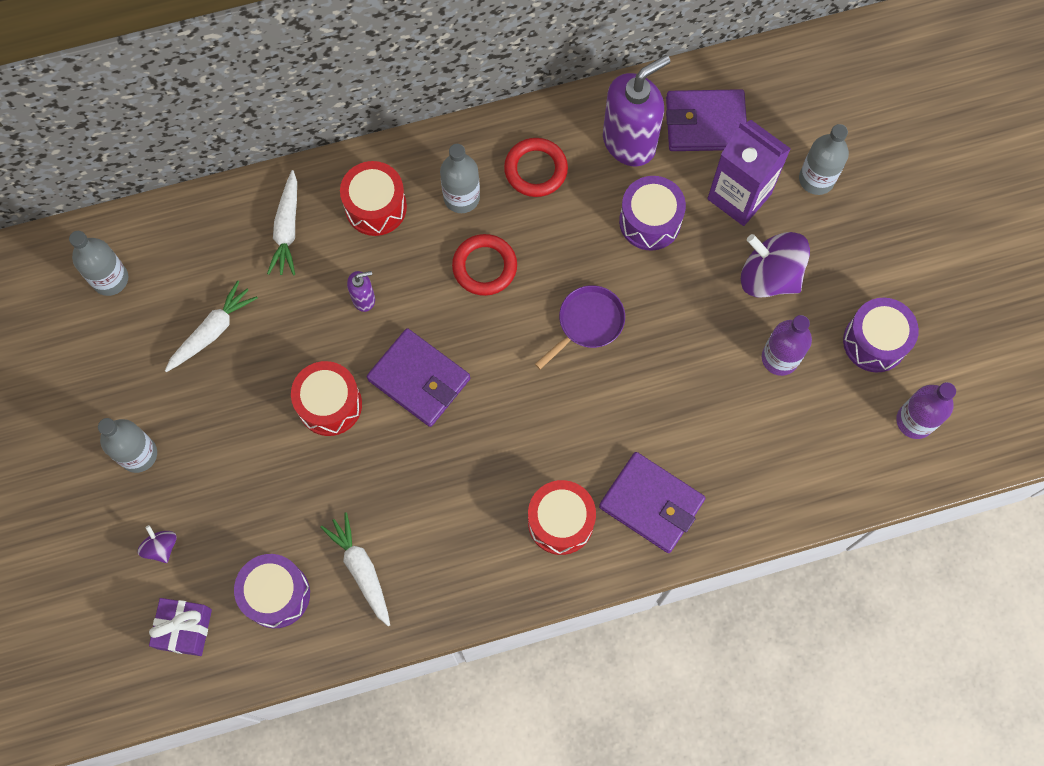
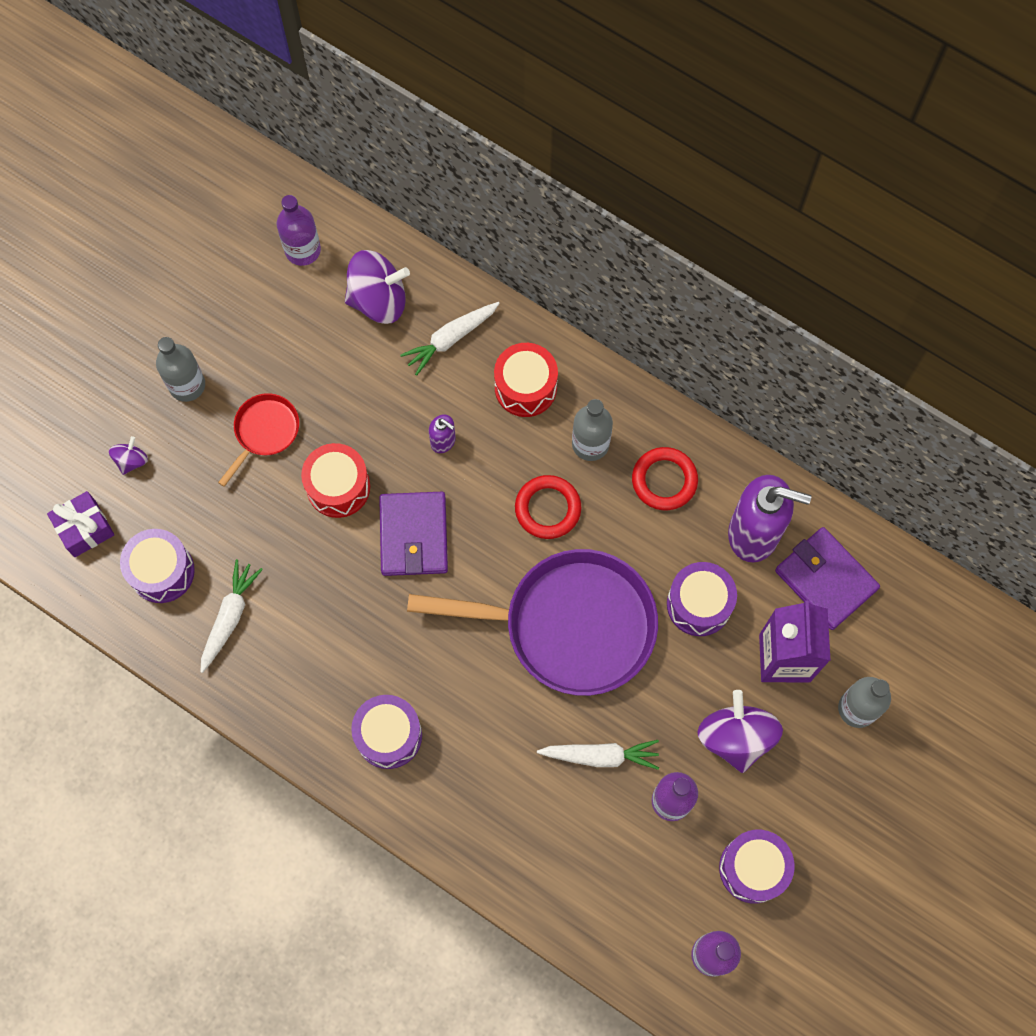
camera: 50 degrees right, 0 degrees up
grey bottle [69,231,129,296] -> purple bottle [277,195,321,266]
white carrot [165,281,258,372] -> white carrot moved to [537,740,659,770]
red drum [528,480,596,555] -> purple drum [351,695,422,769]
purple pan [535,285,625,369] -> purple pan [407,549,658,696], size x2.19
purple wallet [599,452,705,553] -> none
none -> red pan [218,393,299,487]
none -> purple spinning top [345,250,410,324]

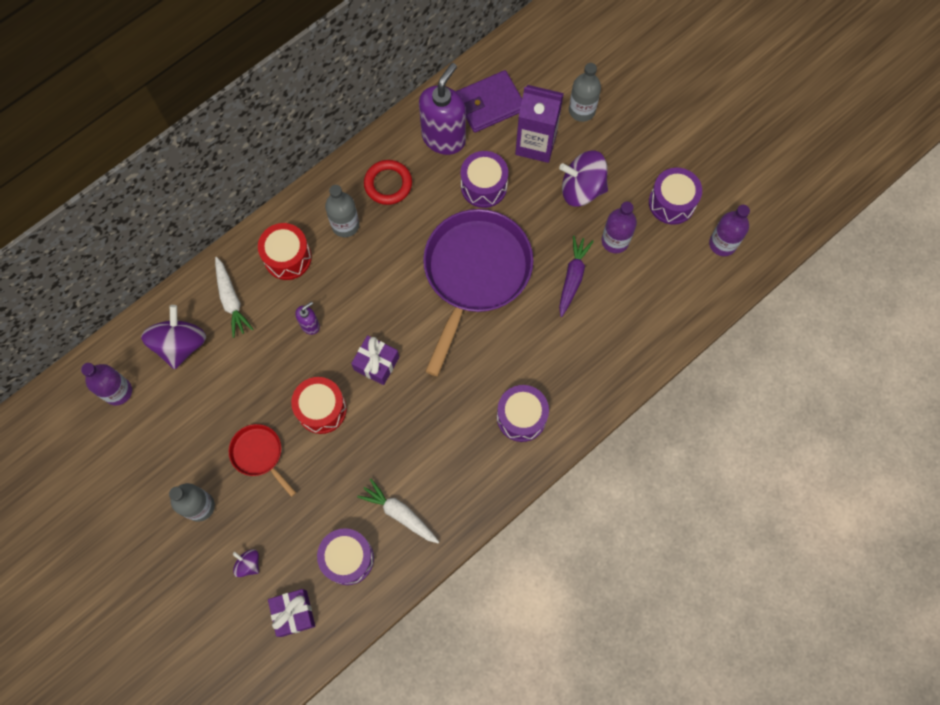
camera: 75 degrees left, 0 degrees up
purple wallet [379,492,448,576] -> purple gift [351,335,399,385]
red ring [515,475,581,539] -> none
white carrot [537,740,659,770] -> purple carrot [559,235,594,317]

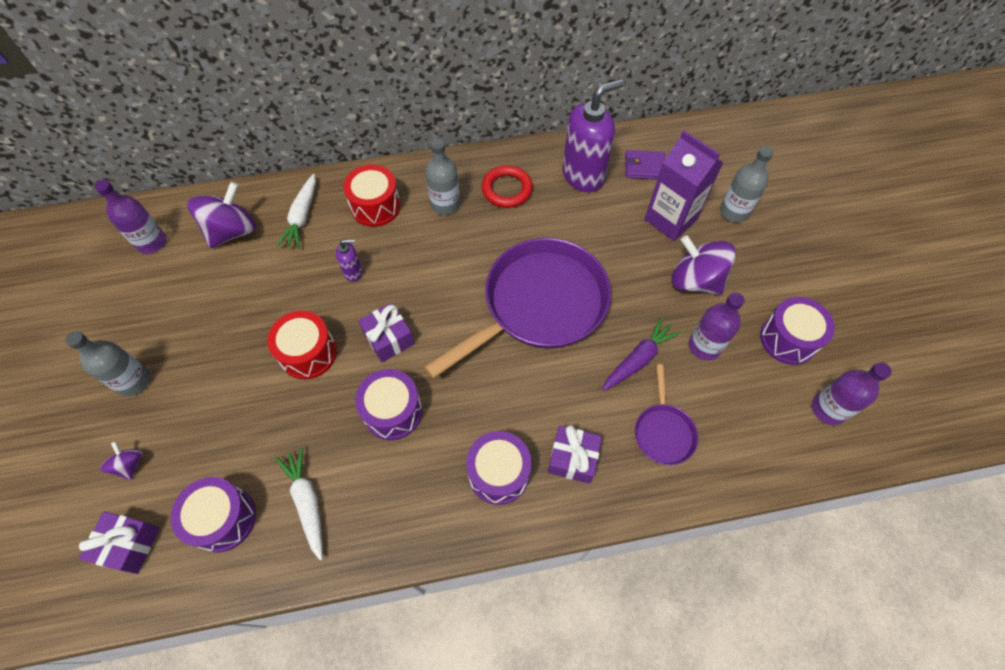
camera: 30 degrees right, 10 degrees down
red pan [229,424,296,497] -> none
purple wallet [456,70,522,133] -> purple wallet [625,150,665,179], size x0.64
purple drum [461,151,508,208] -> purple drum moved to [355,369,422,440]
none -> purple gift [548,425,602,484]
none -> purple pan [635,364,698,465]

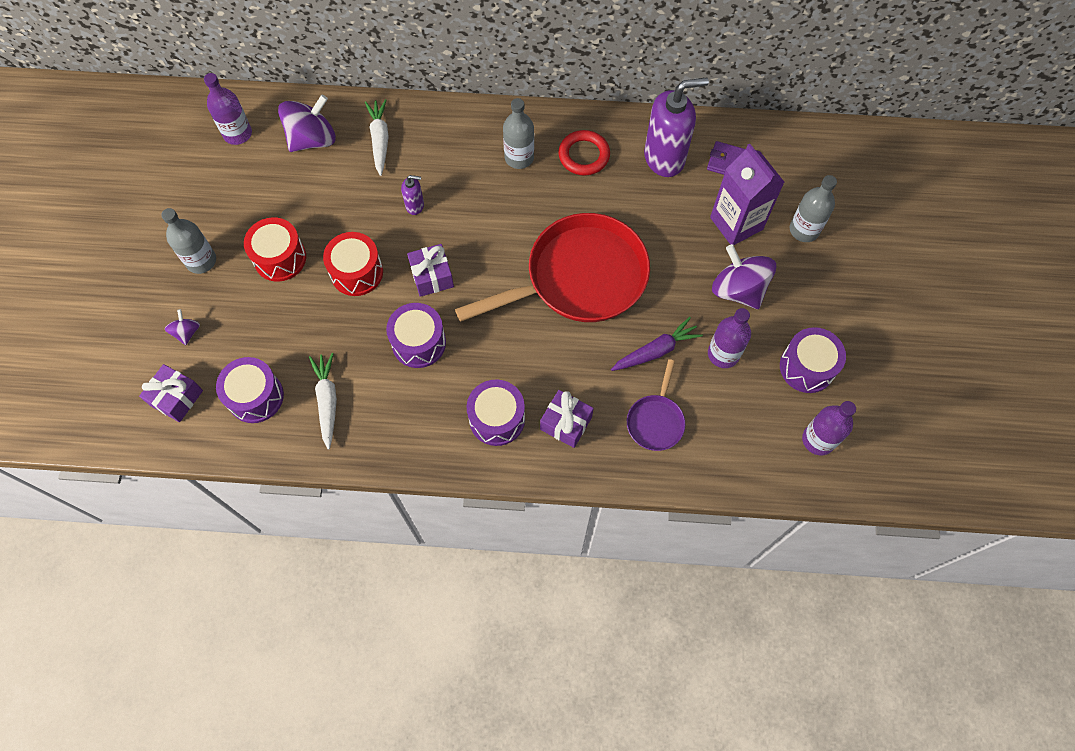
camera: 15 degrees right, 5 degrees up
white carrot [277,174,316,249] -> white carrot turned 150 degrees clockwise [365,99,389,176]
red drum [343,165,401,227] -> red drum moved to [244,217,306,282]
purple pan [424,238,611,379] -> red pan [455,213,650,322]

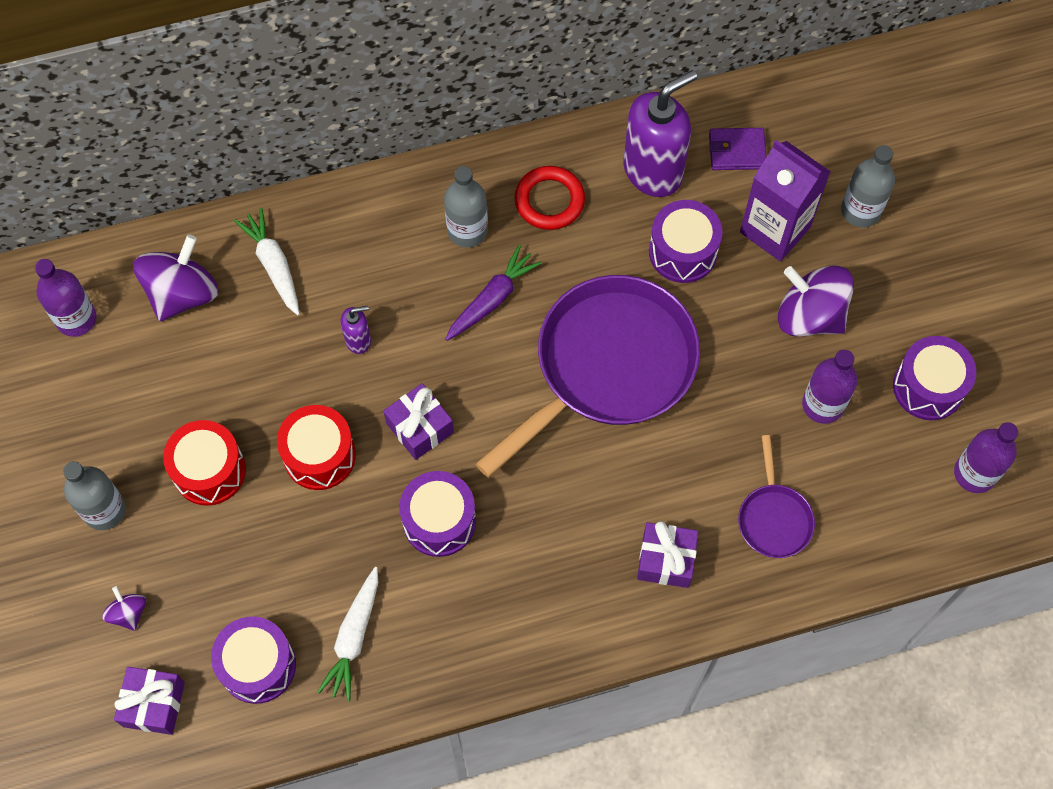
camera: 20 degrees left, 0 degrees up
white carrot [309,353,337,450] -> white carrot turned 135 degrees counterclockwise [317,567,378,701]
red pan [455,213,650,322] -> purple pan [475,275,700,477]
purple drum [467,380,525,446] -> purple drum moved to [649,200,723,283]
purple carrot [611,317,703,371] -> purple carrot moved to [445,245,542,341]

